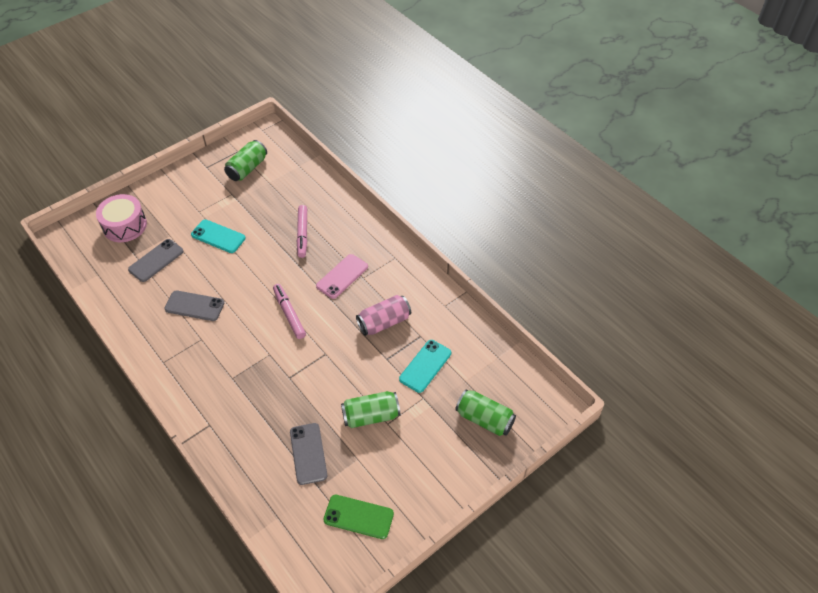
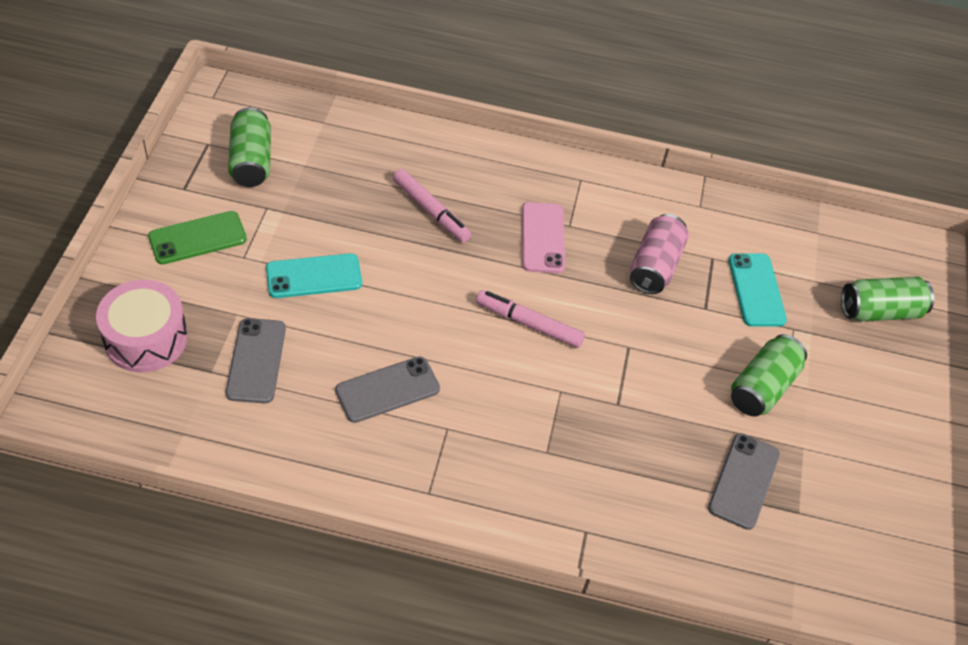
camera: 45 degrees left, 0 degrees up
grey phone [290,423,328,485] -> grey phone turned 75 degrees clockwise [708,433,780,530]
green phone [323,495,394,539] -> green phone moved to [148,211,247,265]

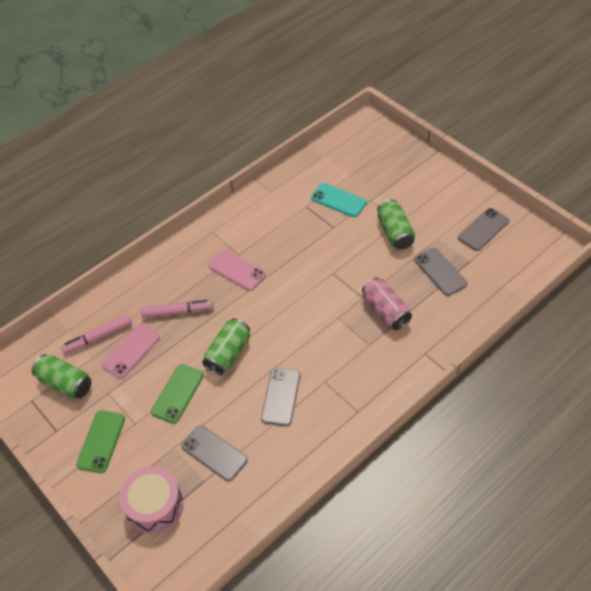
camera: 45 degrees left, 0 degrees up
turquoise phone [266,253,362,298] -> green phone [151,364,204,424]
pink marker [476,290,585,348] -> pink marker moved to [61,314,132,354]
pink can [630,214,689,294] -> pink can moved to [362,278,412,330]
green can [841,277,934,322] -> green can moved to [202,318,250,375]
none -> pink phone [102,325,160,379]
none -> grey phone [458,208,509,251]

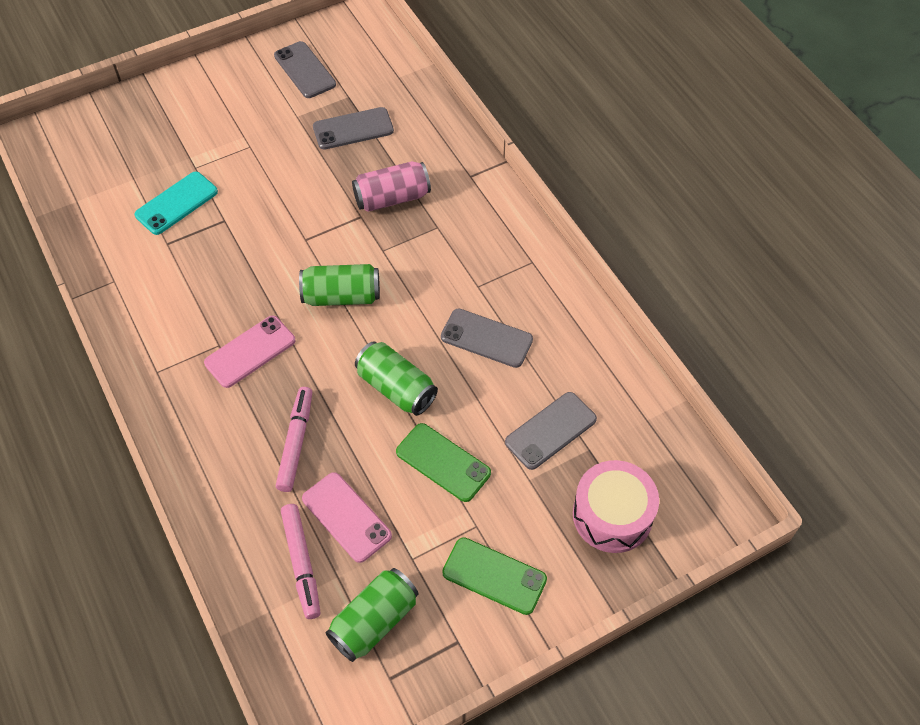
camera: 80 degrees left, 5 degrees up
green can [377,199,415,250] -> green can moved to [299,264,380,306]

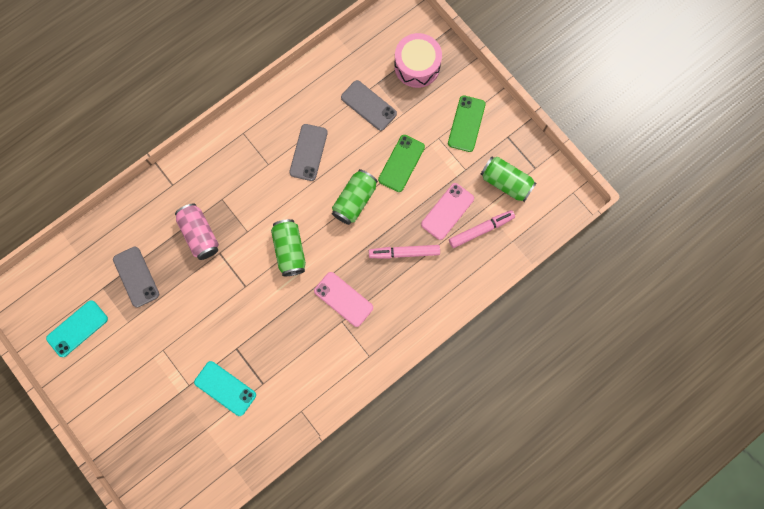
camera: 100 degrees left, 20 degrees up
grey phone [274,41,336,98] -> turquoise phone [46,300,108,357]

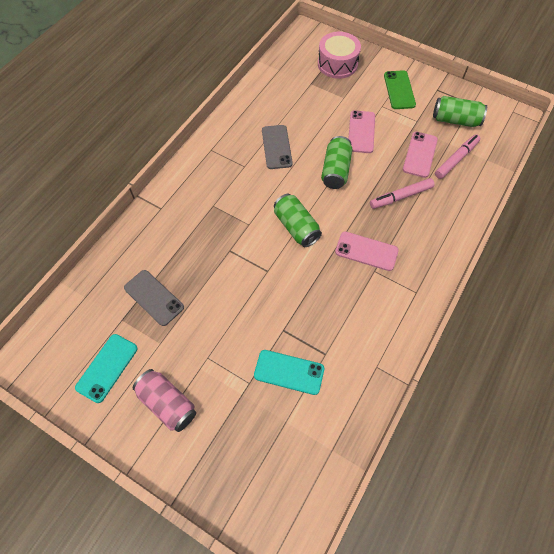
camera: 20 degrees left, 15 degrees down
pink can [175,203,219,260] -> pink can moved to [133,369,196,432]
grey phone [341,80,397,131] -> none
green phone [378,135,425,192] -> pink phone [348,110,375,153]

